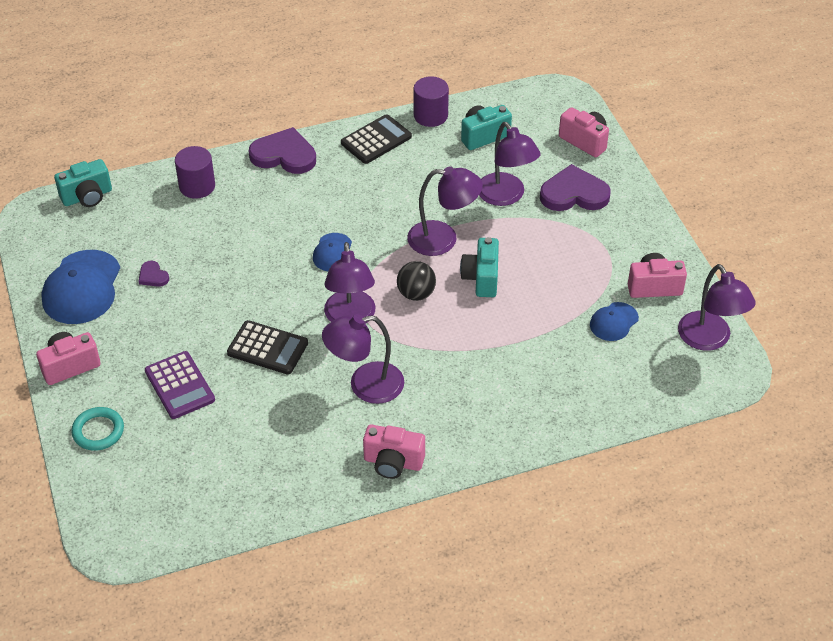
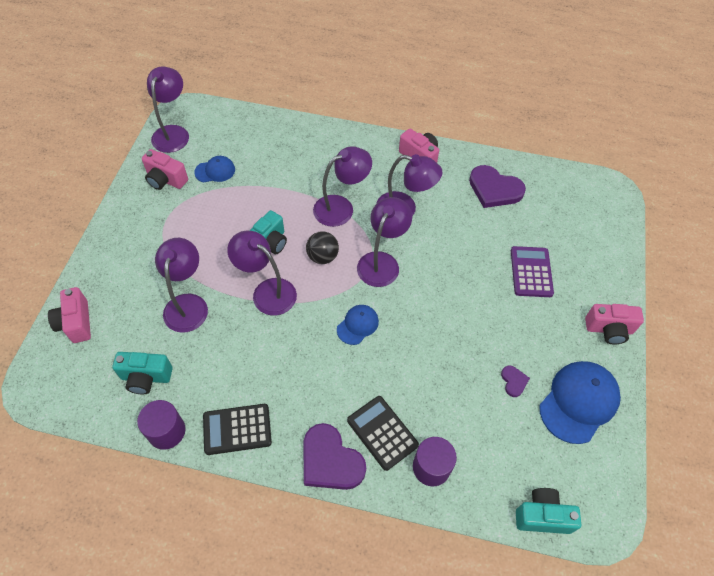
camera: 150 degrees left, 10 degrees up
turquoise ring [71,407,124,451] -> none
black calculator [227,320,308,374] -> black calculator moved to [347,396,419,471]
purple heart [540,164,611,211] -> purple heart moved to [469,165,526,208]
none -> purple lamp [313,146,372,227]

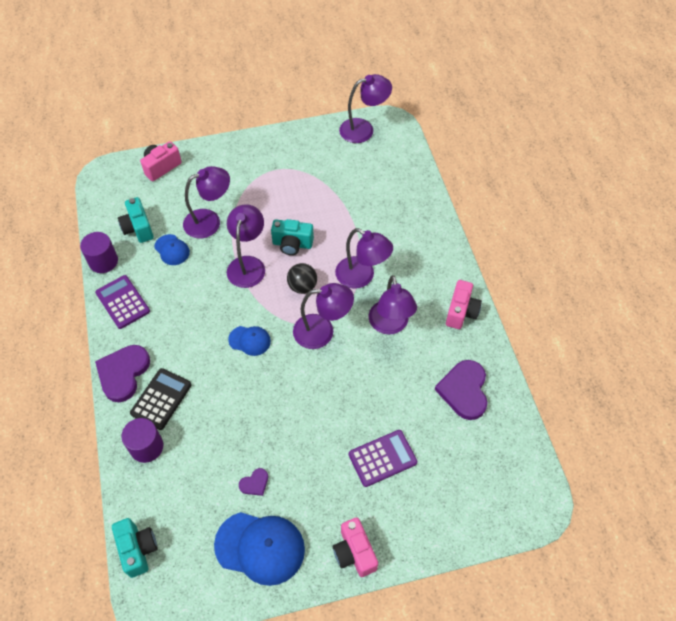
camera: 65 degrees right, 0 degrees up
pink camera [142,149,188,190] -> none
blue cap [194,156,235,183] -> blue cap moved to [154,234,190,265]
black calculator [203,404,272,455] -> purple calculator [95,275,150,329]

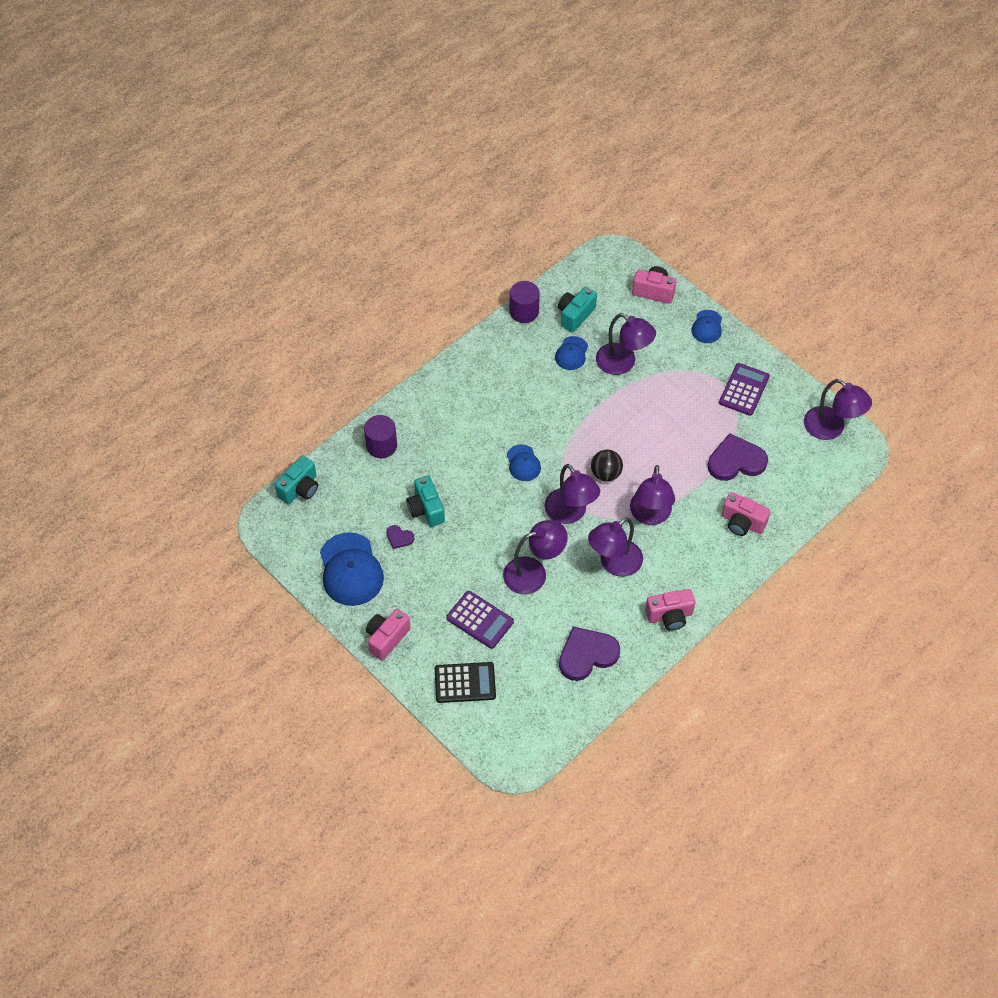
camera: 60 degrees right, 0 degrees up
purple calculator [95,275,150,329] -> purple calculator moved to [719,363,770,416]
purple heart [95,345,150,402] -> purple heart moved to [708,433,768,481]
black calculator [130,368,192,430] -> black calculator moved to [435,662,496,703]
purple lamp [227,204,265,288] -> purple lamp moved to [503,520,568,594]
turquoise camera [271,219,314,255] -> turquoise camera moved to [406,476,445,527]
none -> blue cap [691,310,722,343]
none -> pink camera [721,492,771,536]

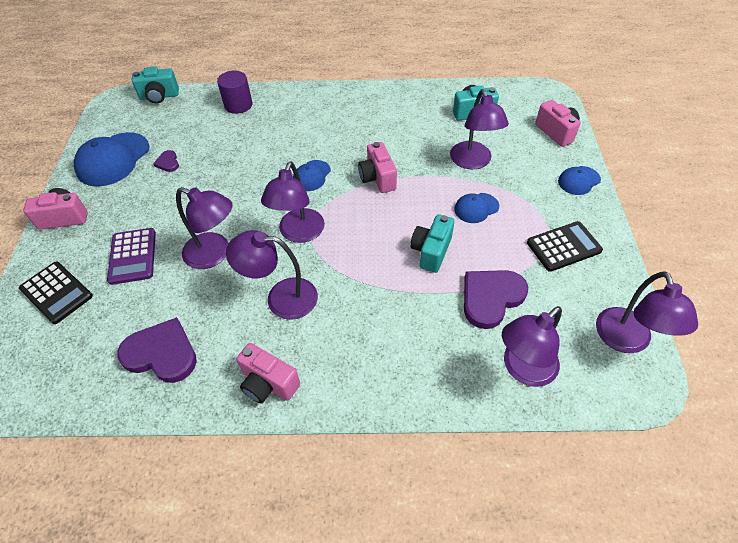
camera: 45 degrees right, 5 degrees down
turquoise camera [406,476,445,527] -> turquoise camera moved to [410,214,454,273]
purple cylinder [510,281,540,323] -> none
blue cap [555,336,588,370] -> blue cap moved to [454,193,499,223]
black ball [591,450,623,482] -> none
purple lamp [630,465,675,525] -> purple lamp moved to [502,306,562,387]
purple heart [708,433,768,481] -> purple heart turned 75 degrees counterclockwise [464,270,528,329]
purple calculator [719,363,770,416] -> black calculator [527,221,603,272]
pink camera [721,492,771,536] -> pink camera moved to [358,142,397,193]

